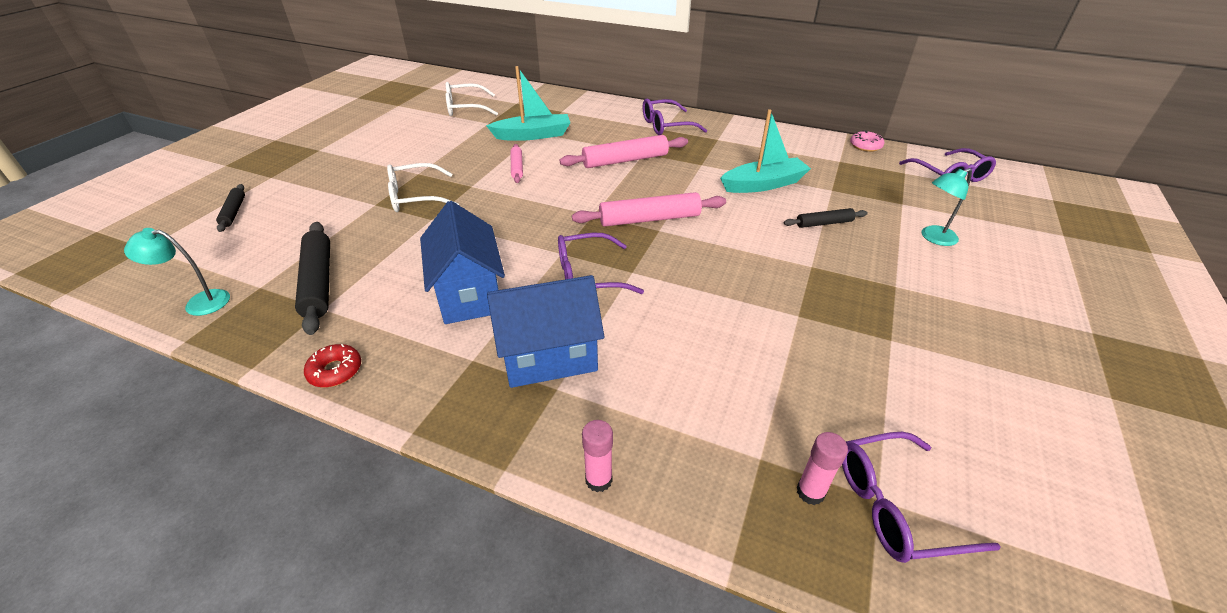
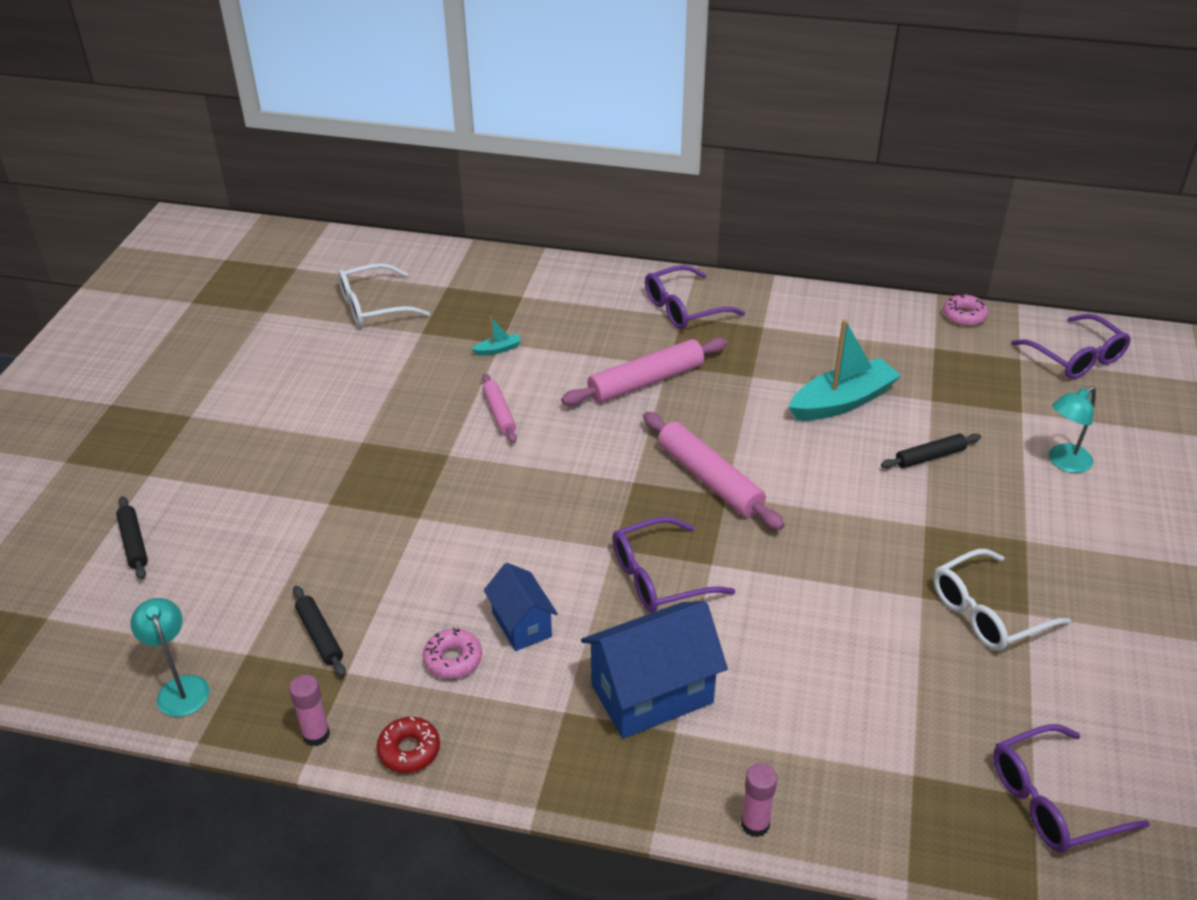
camera: 10 degrees left, 0 degrees up
turquoise lamp [124,228,230,316] -> turquoise lamp turned 75 degrees clockwise [130,598,210,717]
black rolling pin [295,222,330,335] -> black rolling pin [293,586,346,677], size x0.56
white glasses [387,163,459,212] -> white glasses moved to [934,549,1071,651]
blue house [420,201,505,324] -> blue house [484,563,558,651], size x0.58
turquoise boat [486,66,570,141] -> turquoise boat [472,316,521,356], size x0.42
pink rolling pin [572,192,726,227] -> pink rolling pin turned 75 degrees clockwise [643,412,785,530]
pink glue stick [796,432,848,505] -> pink glue stick moved to [289,674,330,746]
none -> pink donut [423,628,482,679]

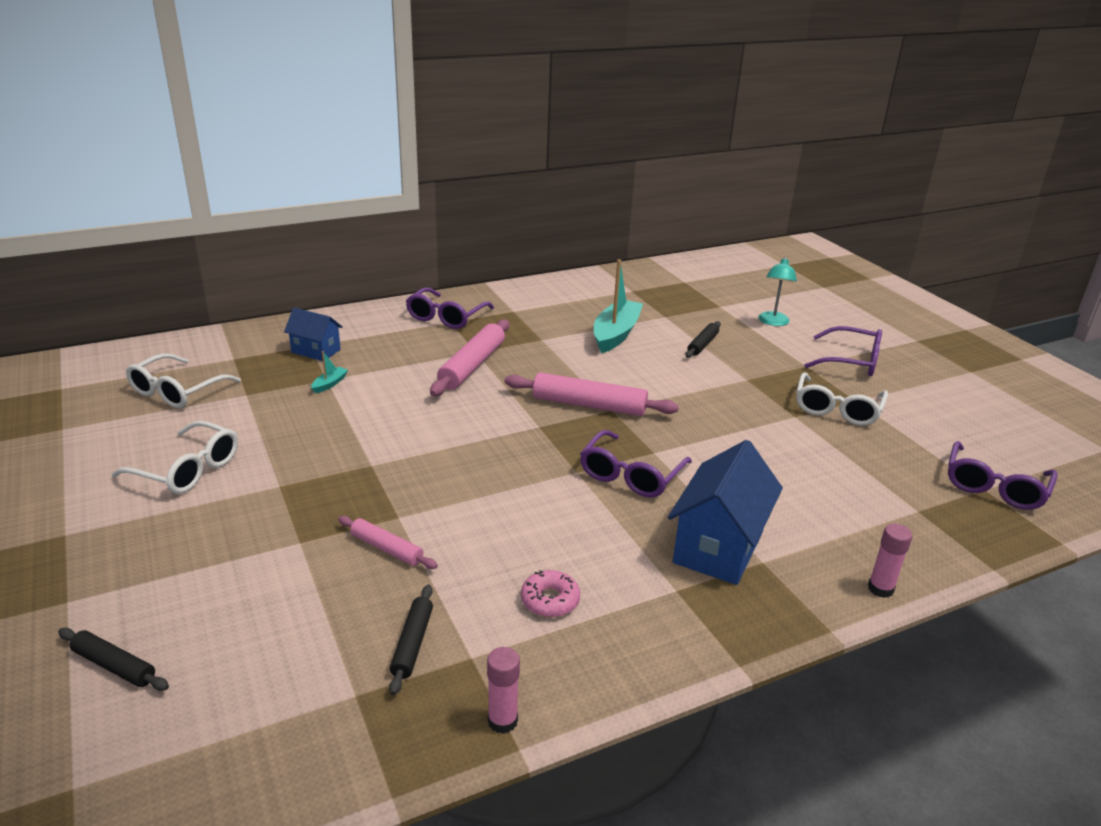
camera: 40 degrees left, 10 degrees down
turquoise lamp [130,598,210,717] -> none
black rolling pin [293,586,346,677] -> black rolling pin turned 75 degrees clockwise [389,585,433,695]
red donut [376,717,440,773] -> none
pink rolling pin [482,373,517,443] -> pink rolling pin moved to [338,516,438,569]
blue house [484,563,558,651] -> blue house moved to [284,308,343,361]
pink donut [943,293,989,326] -> none
purple glasses [1011,314,1131,379] -> purple glasses moved to [804,326,882,376]
none -> white glasses [112,420,238,494]

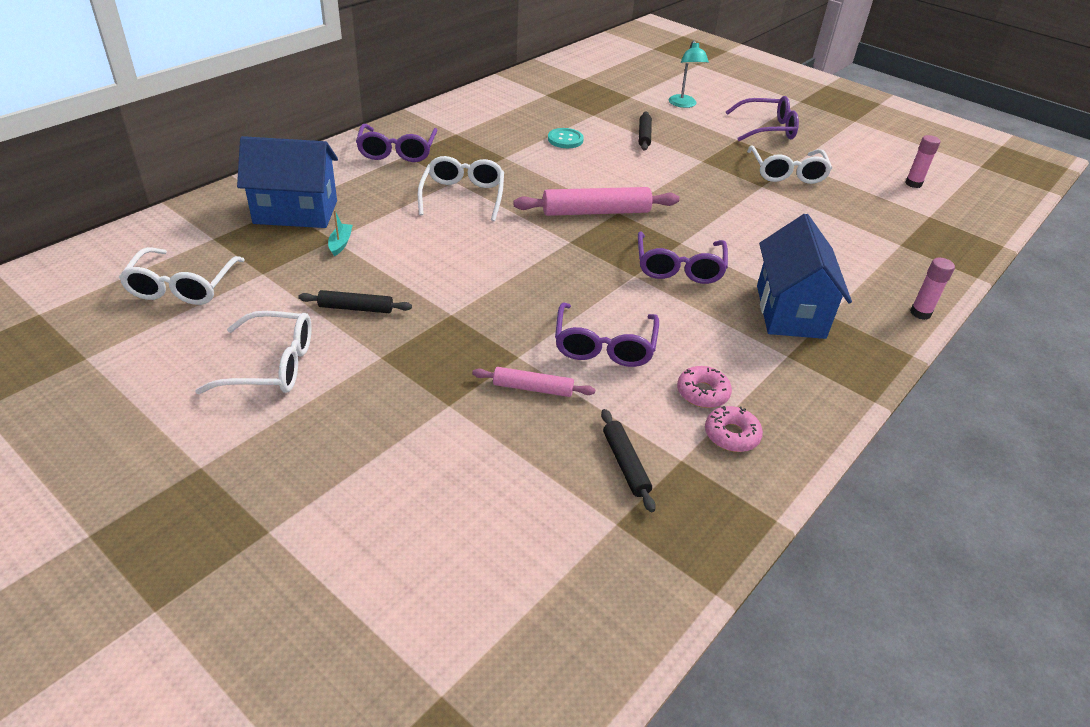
camera: 25 degrees left, 10 degrees up
black rolling pin [58,628,169,691] -> black rolling pin moved to [298,290,412,313]
blue house [284,308,343,361] -> blue house [237,136,338,228], size x1.71
pink rolling pin [430,319,509,396] -> white glasses [418,156,504,221]
pink glue stick [487,647,520,734] -> pink glue stick moved to [905,135,940,188]
turquoise boat [594,259,643,353] -> turquoise button [548,128,584,148]
purple glasses [948,441,1057,510] -> purple glasses moved to [555,303,659,367]
none -> pink donut [705,406,763,452]

